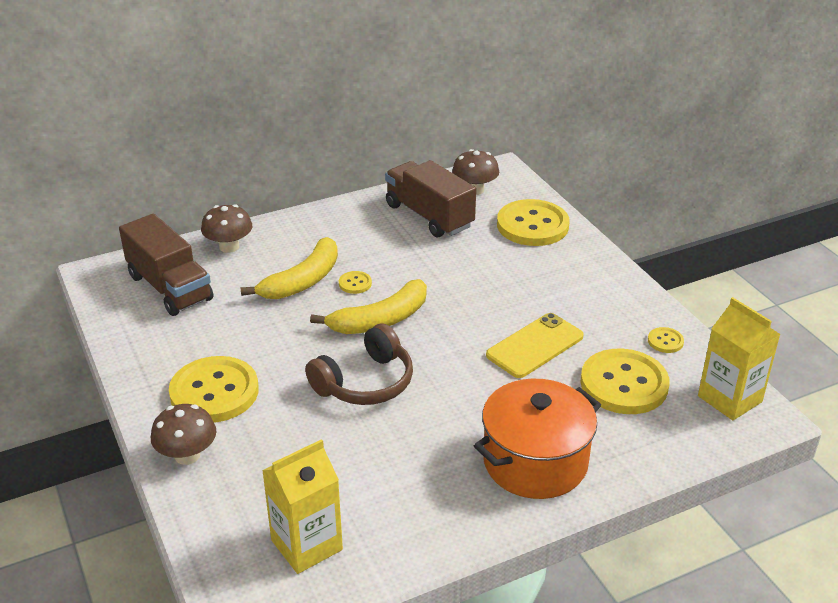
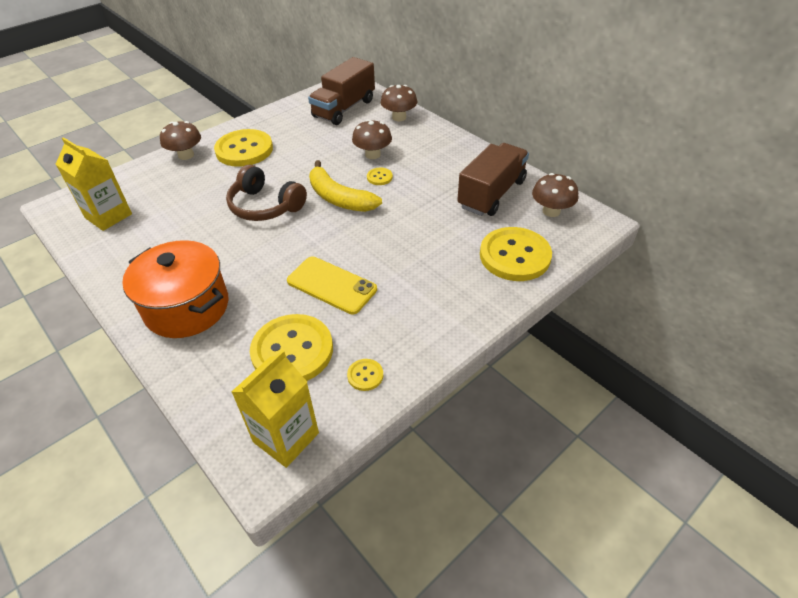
camera: 75 degrees right, 10 degrees up
yellow banana [240,237,338,299] -> brown mushroom [352,119,392,159]

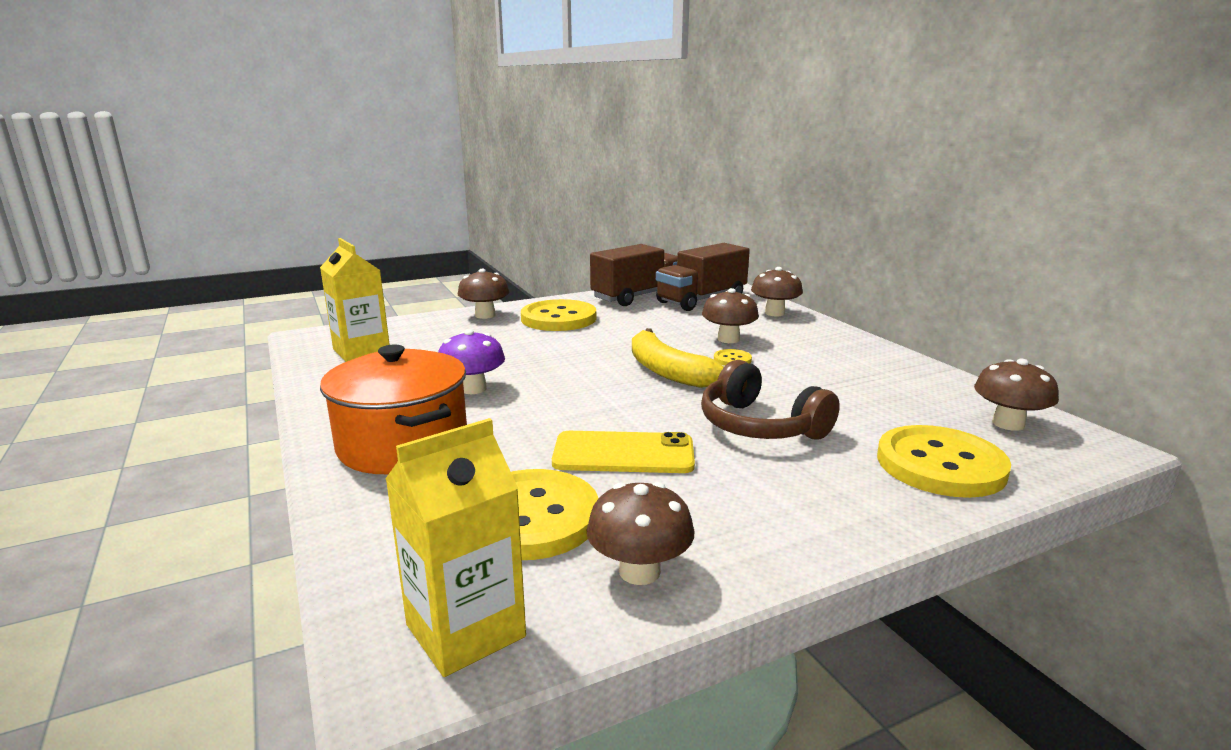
camera: 15 degrees right, 25 degrees down
brown headphones [226,164,307,221] -> brown headphones moved to [701,360,840,440]
yellow phone [287,257,377,314] -> yellow phone turned 45 degrees counterclockwise [552,431,695,473]
yellow button [347,359,383,391] -> brown mushroom [587,482,694,585]
brown truck [457,143,529,216] -> brown truck moved to [590,244,677,306]
none -> purple mushroom [438,329,505,394]

